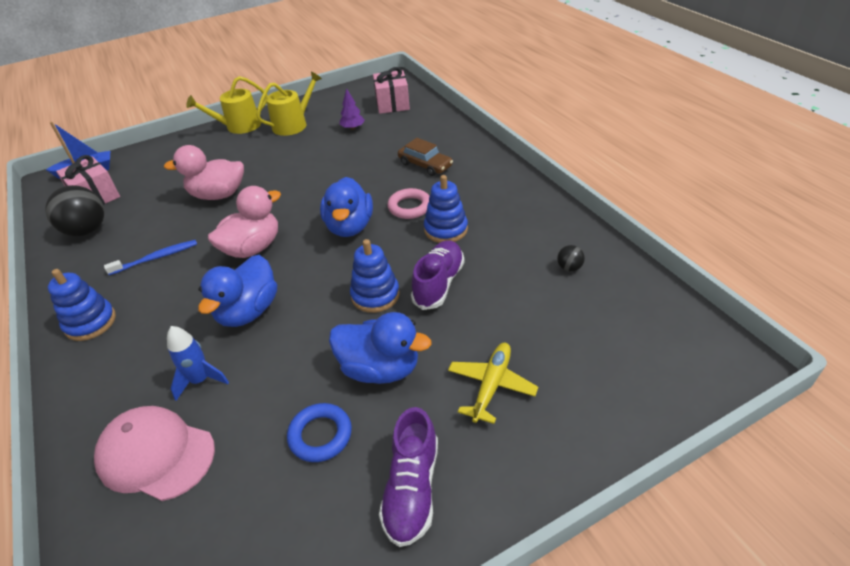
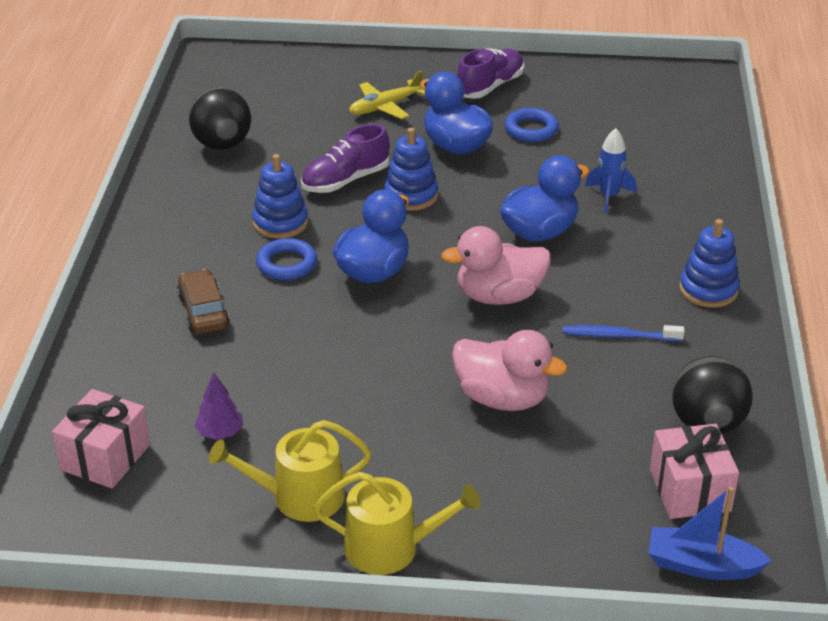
camera: 150 degrees left, 5 degrees down
pink cap [94,406,215,501] -> none
pink ring [387,188,429,219] -> blue ring [256,238,317,280]
black ball [557,245,585,272] -> black ball [189,87,251,150], size x2.19

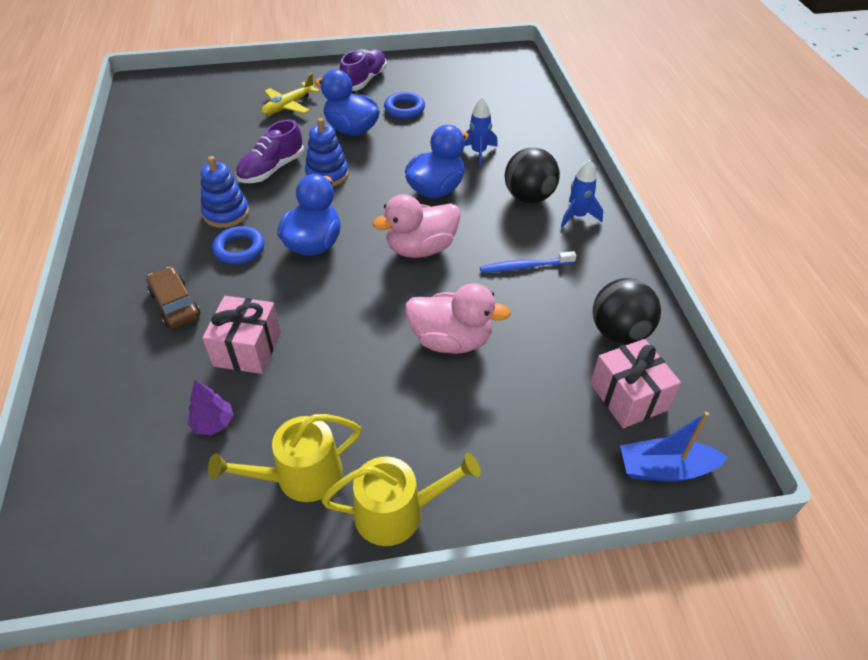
camera: 15 degrees left, 10 degrees up
pink gift [52,389,150,489] -> pink gift moved to [202,296,281,374]
black ball [189,87,251,150] -> black ball moved to [505,148,560,203]
blue stacking toy [679,219,740,308] -> blue rocket [561,159,603,228]

